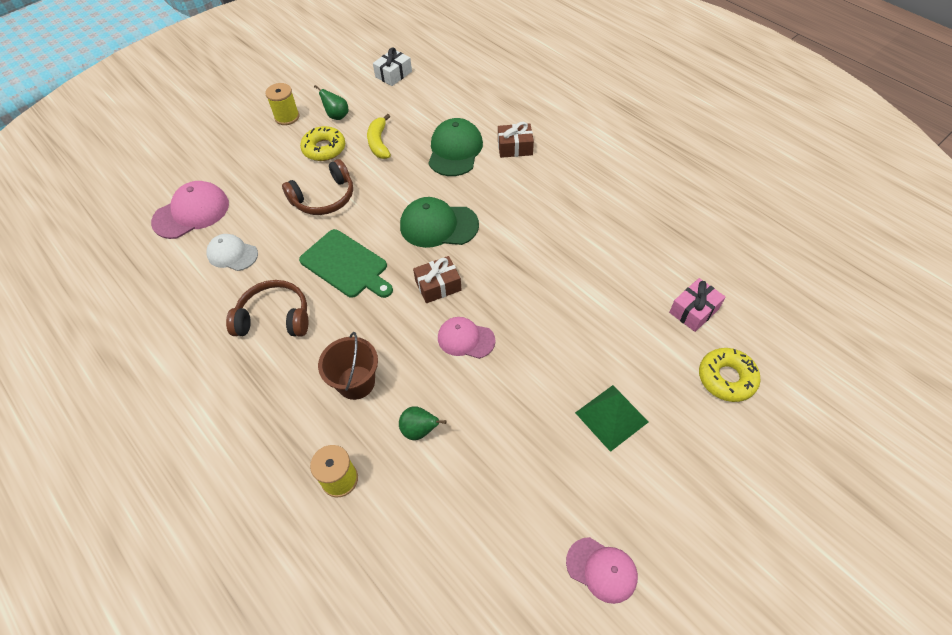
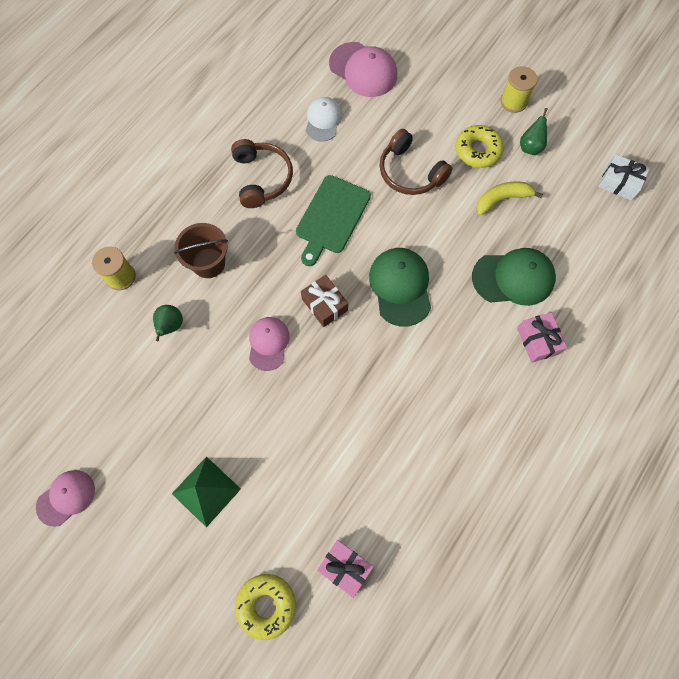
camera: 75 degrees right, 15 degrees up
brown gift [498,122,534,158] -> pink gift [517,312,567,363]
pink cap [566,537,638,604] -> pink cap turned 150 degrees counterclockwise [36,470,95,527]

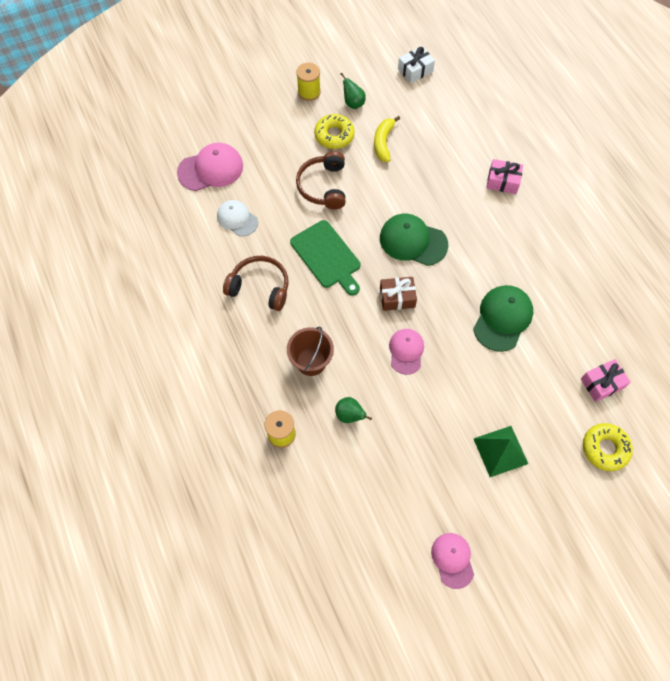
camera: 60 degrees left, 5 degrees down
pink cap [249,317,290,371] -> pink cap turned 60 degrees clockwise [389,329,424,375]
brown headphones [380,129,452,195] -> brown headphones turned 105 degrees clockwise [296,151,346,209]
green cap [472,248,556,306] -> green cap moved to [473,285,533,352]

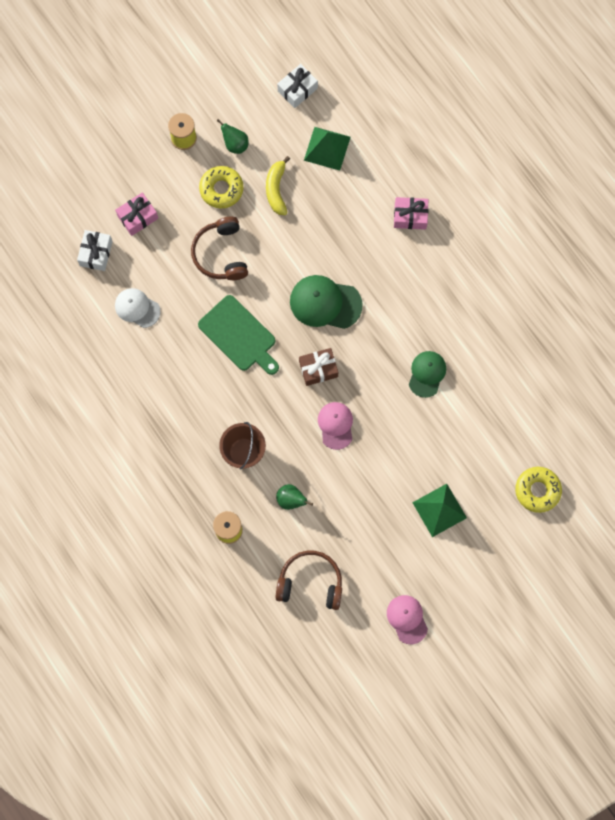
camera: 10 degrees left, 10 degrees up
pink cap [177,143,243,191] -> white gift [77,230,113,271]
brown headphones [223,256,289,311] -> brown headphones moved to [275,551,342,610]
green cap [473,285,533,352] -> green cap [409,351,446,398], size x0.65
pink gift [581,359,631,402] -> pink gift moved to [115,192,158,236]
none -> green pyramid [304,127,351,171]

